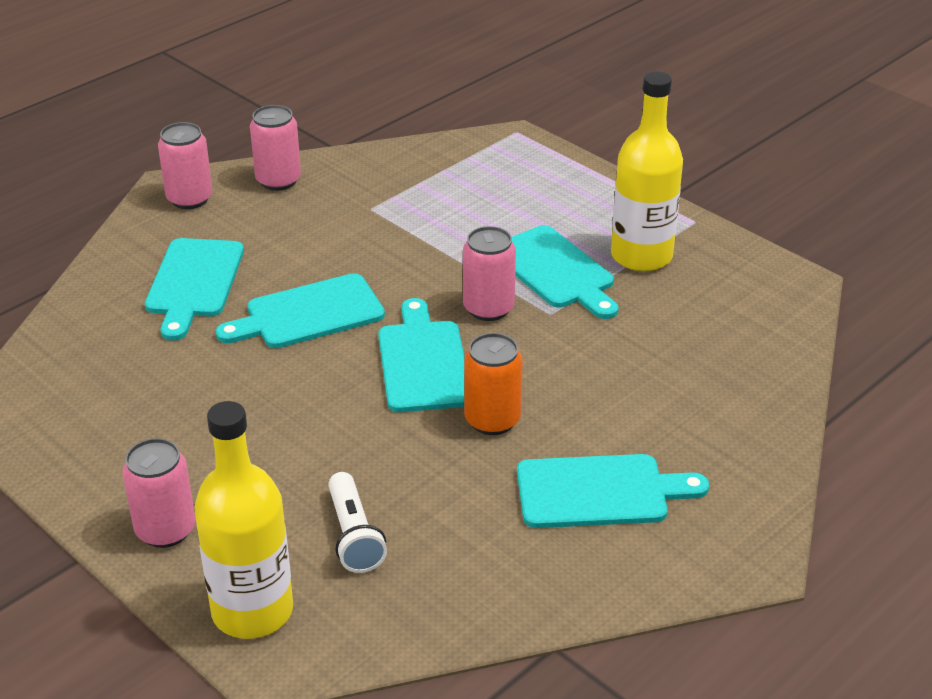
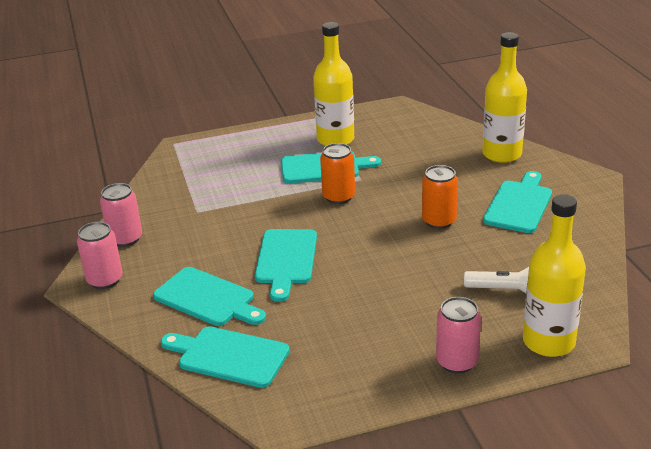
camera: 60 degrees left, 5 degrees down
turquoise cutting board [378,298,465,412] -> turquoise cutting board moved to [161,326,290,388]
pink can [463,226,516,321] -> orange can [320,143,355,204]
none -> yellow bottle [482,32,527,163]

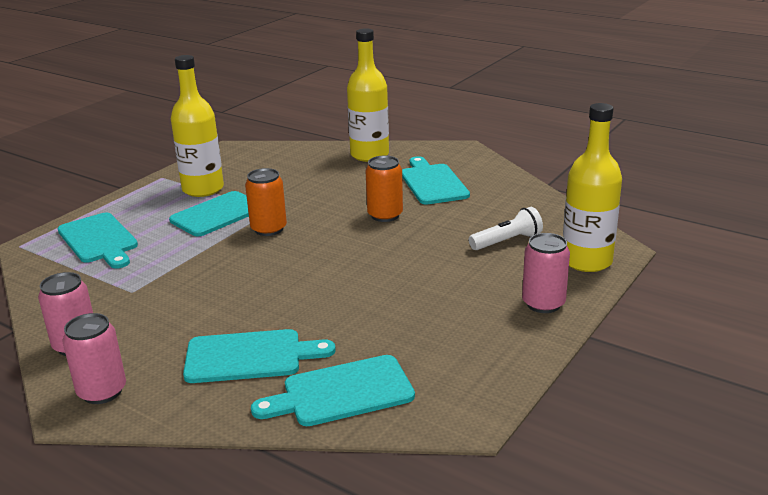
camera: 40 degrees left, 5 degrees down
turquoise cutting board [255,229,317,302] -> turquoise cutting board moved to [58,212,138,269]

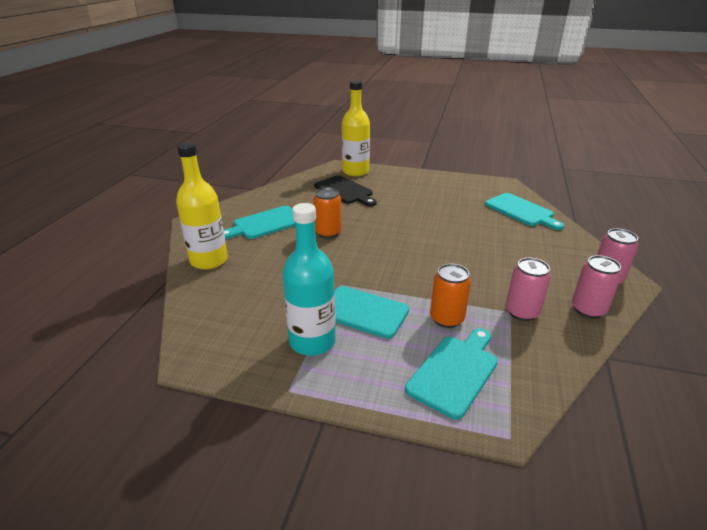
camera: 110 degrees left, 5 degrees up
yellow bottle [171,55,224,197] -> turquoise bottle [282,203,336,356]
turquoise cutting board [183,329,336,383] -> none
orange can [245,168,287,236] -> orange can moved to [430,264,471,328]
white flashlight [469,207,543,250] -> black cutting board [314,175,377,206]
pink can [522,233,570,313] -> pink can moved to [506,258,551,321]

